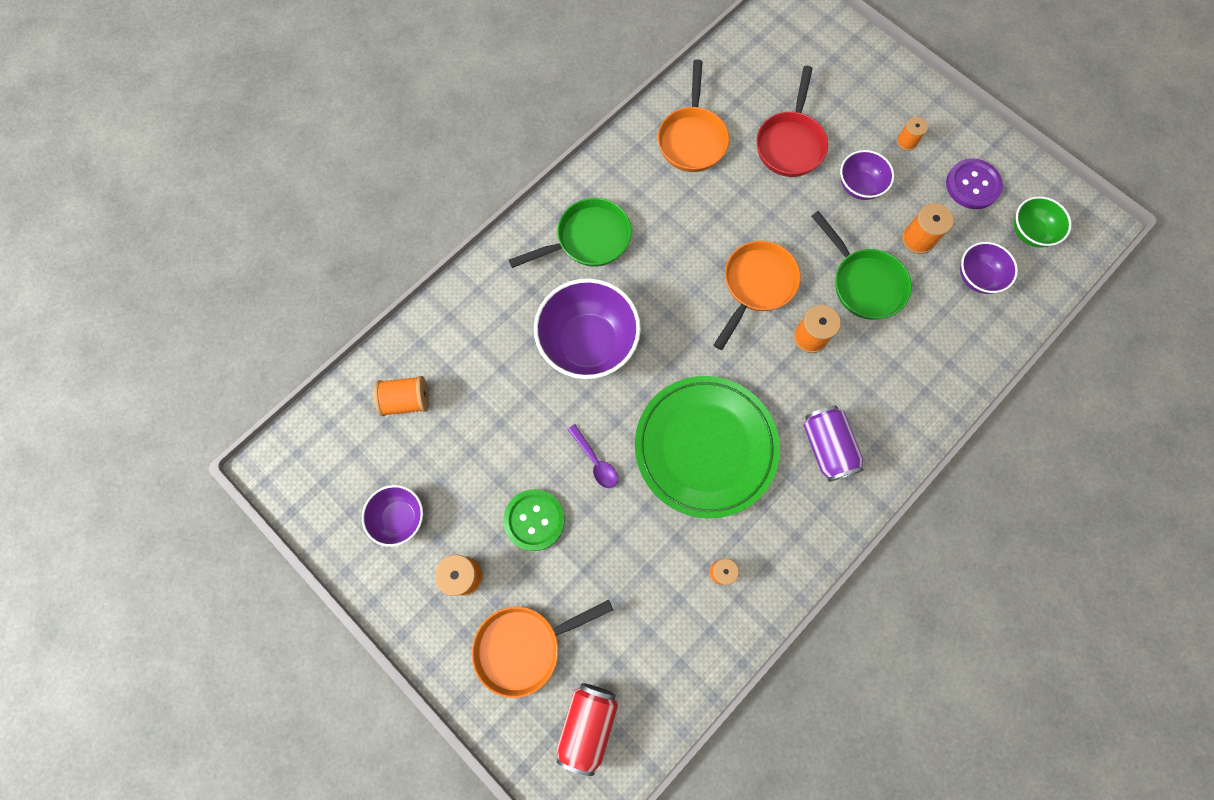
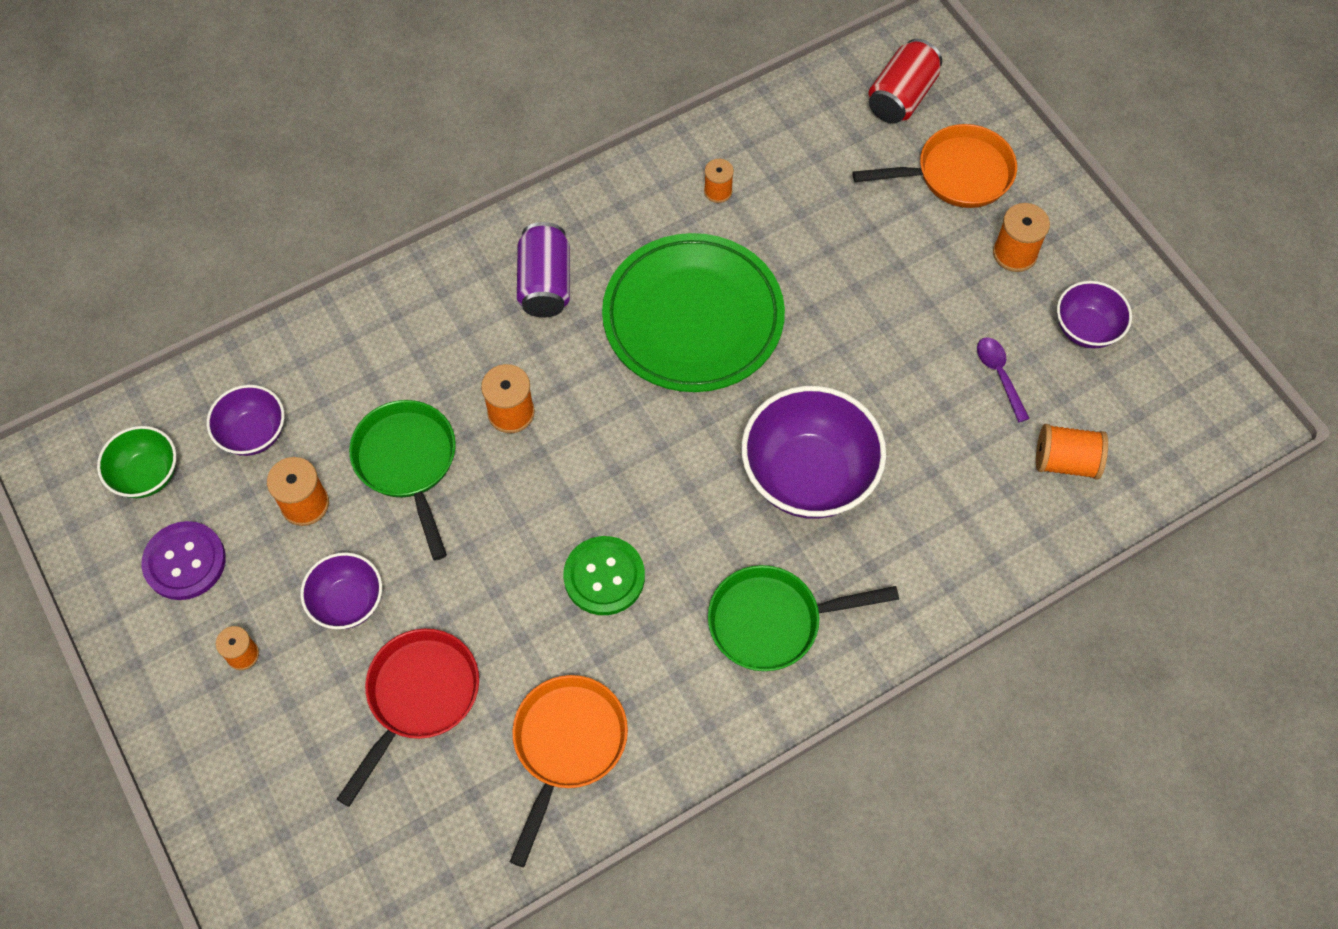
camera: 165 degrees left, 10 degrees down
green button [503,489,565,551] -> green button moved to [563,536,645,615]
purple spoon [567,424,617,488] -> purple spoon moved to [977,337,1030,422]
orange pan [714,241,801,350] -> none

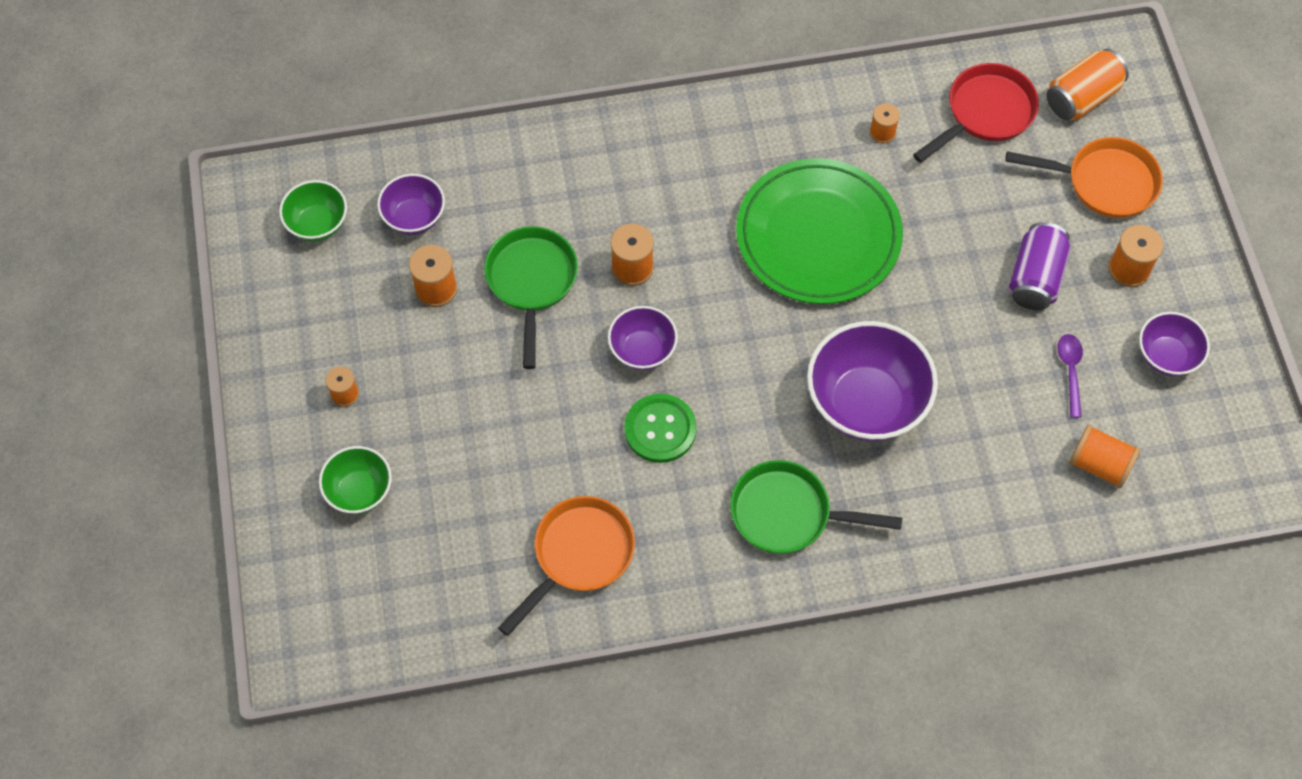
camera: 20 degrees right, 0 degrees up
purple button [142,521,226,600] -> none
purple bowl [300,552,382,629] -> purple bowl moved to [608,306,678,370]
red pan [337,629,479,807] -> red pan moved to [913,63,1039,163]
purple can [517,222,570,317] -> purple can moved to [1009,222,1071,310]
red can [868,39,942,123] -> orange can [1047,49,1129,120]
none -> green bowl [319,446,392,514]

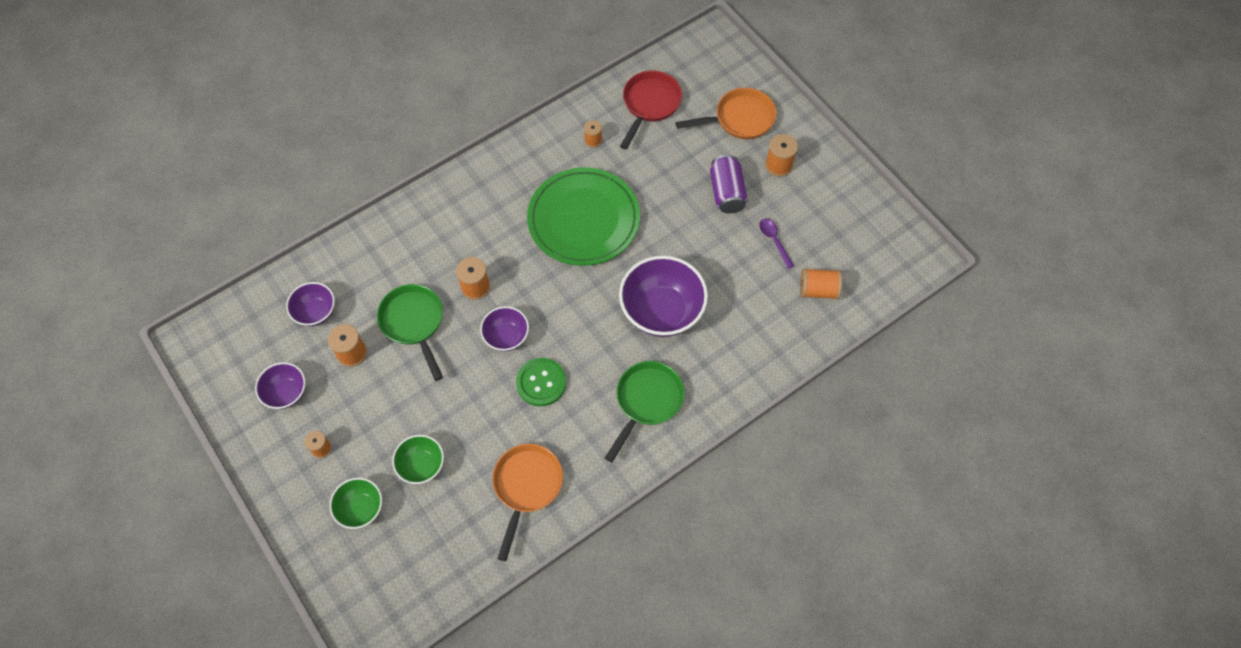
camera: 25 degrees left, 0 degrees up
green bowl [279,180,347,241] -> green bowl moved to [392,435,444,484]
green pan [730,460,902,554] -> green pan turned 135 degrees clockwise [605,361,685,462]
orange can [1047,49,1129,120] -> none
purple bowl [1139,312,1210,376] -> purple bowl moved to [255,362,306,409]

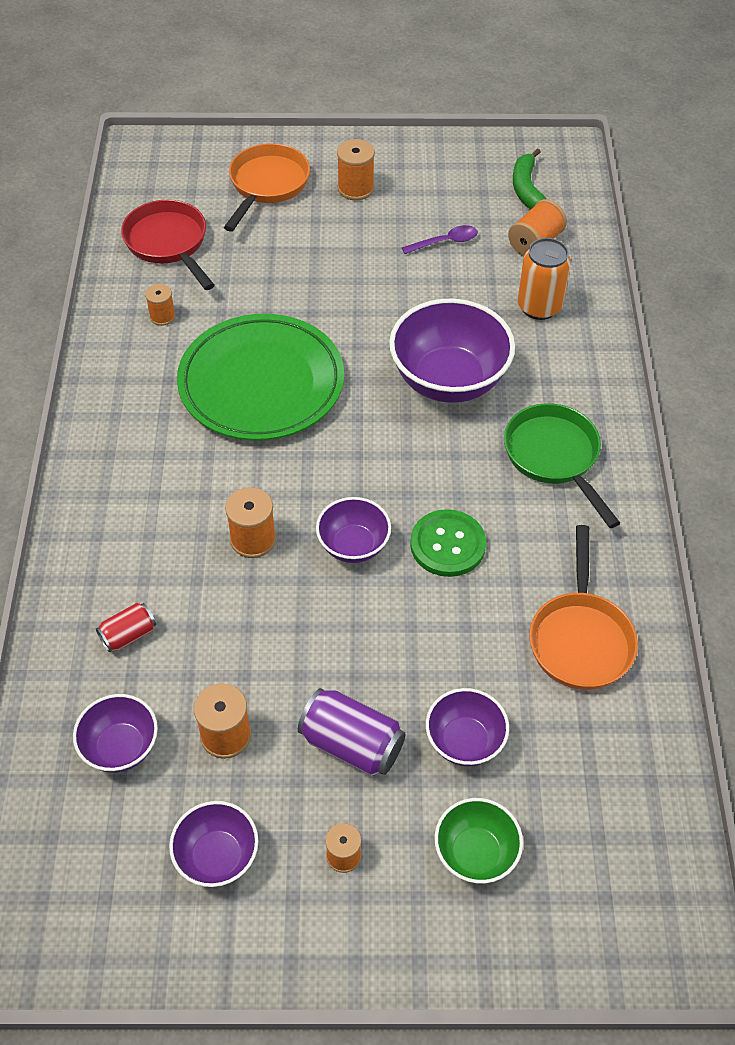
camera: 55 degrees left, 10 degrees down
green pan [377,284,443,381] -> none
green bowl [392,435,444,484] -> purple bowl [426,688,509,766]
orange pan [492,444,563,561] -> orange pan turned 135 degrees counterclockwise [529,525,638,690]
purple can [710,155,748,213] -> purple can moved to [298,688,405,776]
purple spoon [759,218,794,269] -> purple spoon turned 150 degrees clockwise [402,225,478,254]
none -> red can [96,603,156,653]
none -> green banana [513,148,547,209]
none -> orange can [518,238,571,320]

